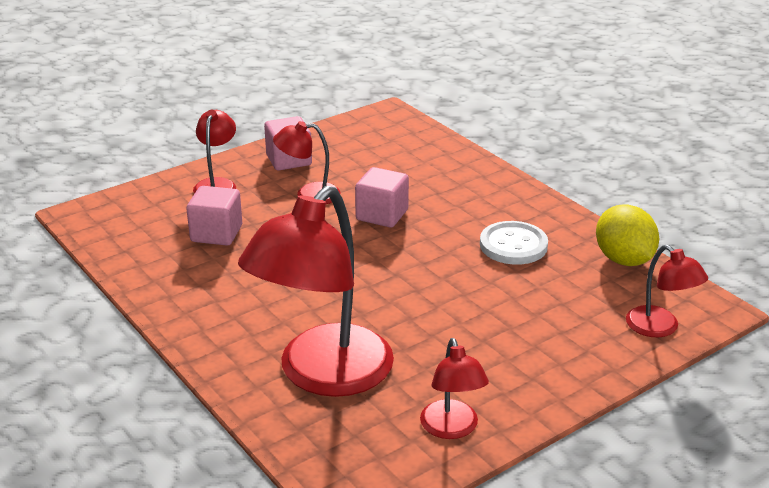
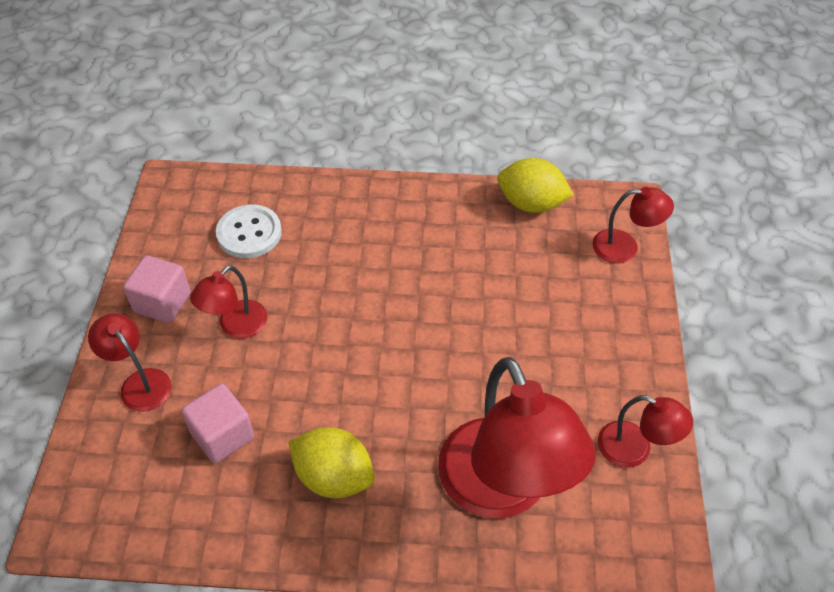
camera: 50 degrees left, 20 degrees up
pink cube [355,167,409,227] -> none
white button [480,221,548,265] -> white button moved to [216,205,282,258]
none -> yellow lemon [288,427,375,498]

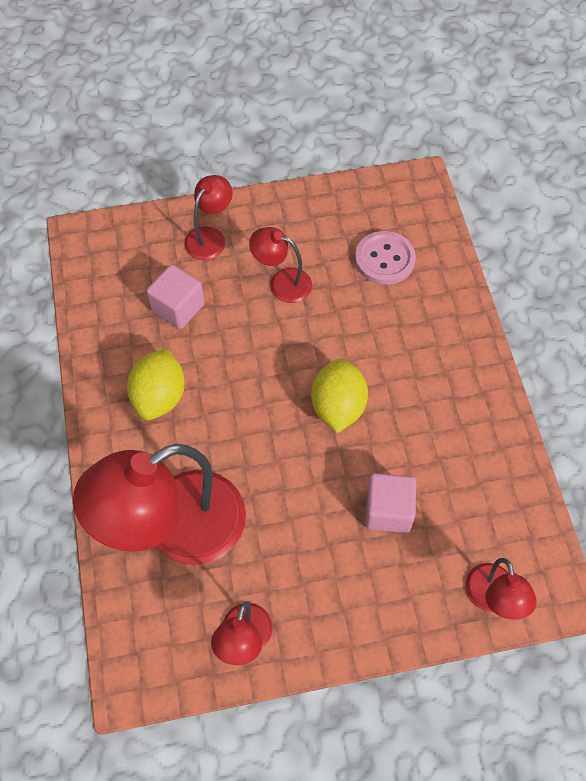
camera: 75 degrees right, 10 degrees up
pink cube [123,255,191,323] -> pink cube moved to [365,473,416,533]
white button [216,205,282,258] -> pink button [355,231,416,285]
yellow lemon [497,158,574,213] -> yellow lemon moved to [311,358,368,433]

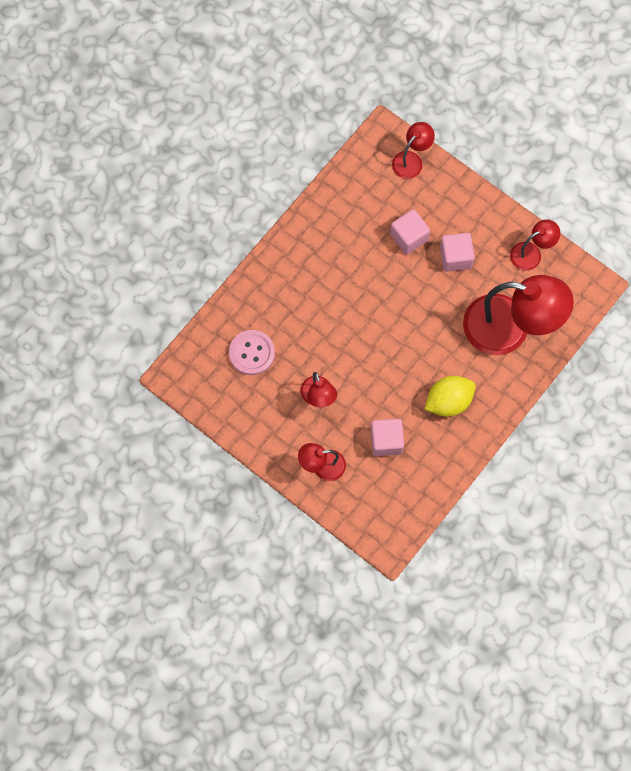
camera: 130 degrees left, 10 degrees up
yellow lemon [311,358,368,433] -> none
none -> pink cube [440,233,475,272]

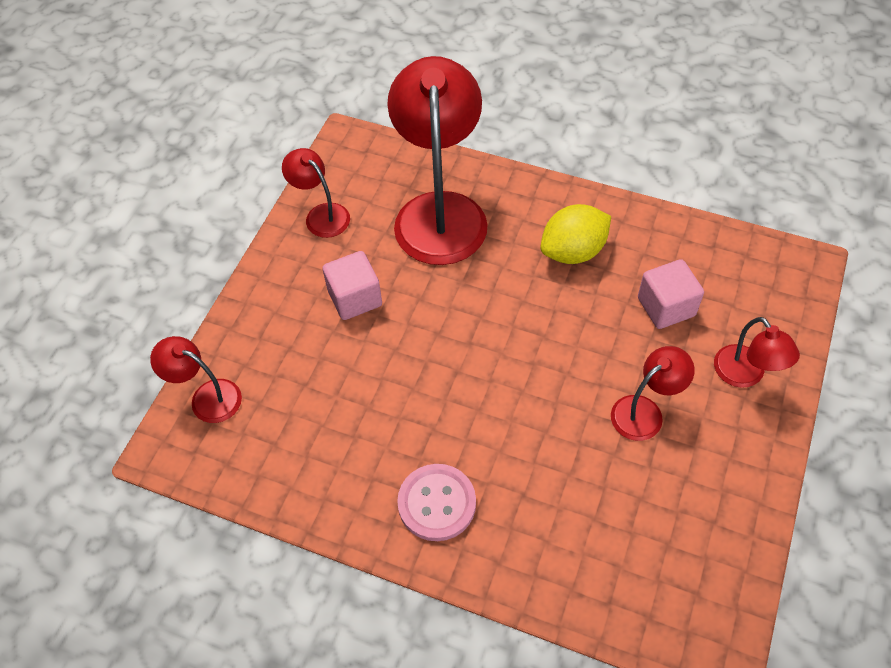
camera: 105 degrees left, 15 degrees down
pink button [229,330,275,375] -> pink button moved to [397,464,476,541]
pink cube [390,209,430,255] -> none
yellow lemon [424,376,476,417] -> yellow lemon turned 75 degrees counterclockwise [540,204,611,264]

